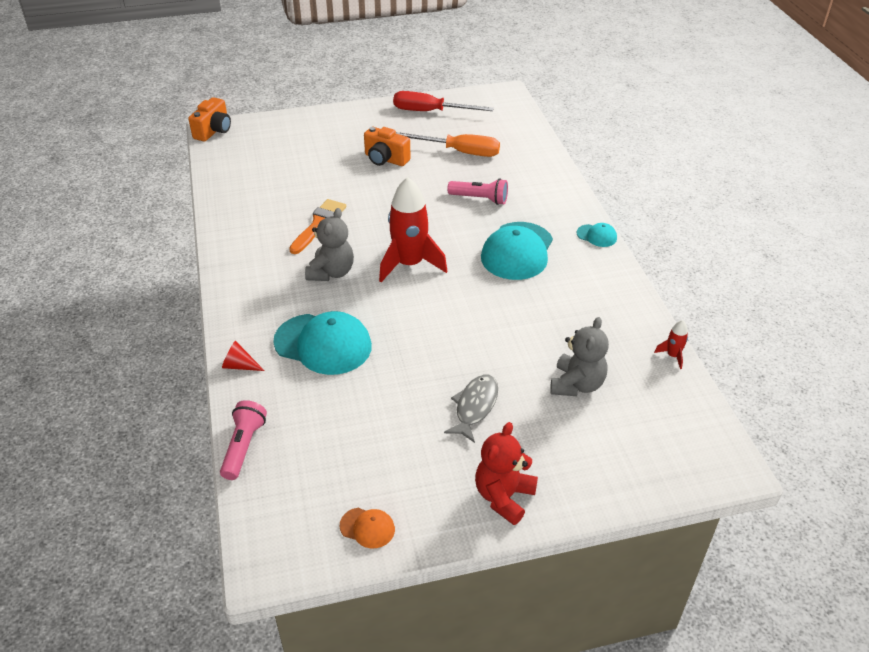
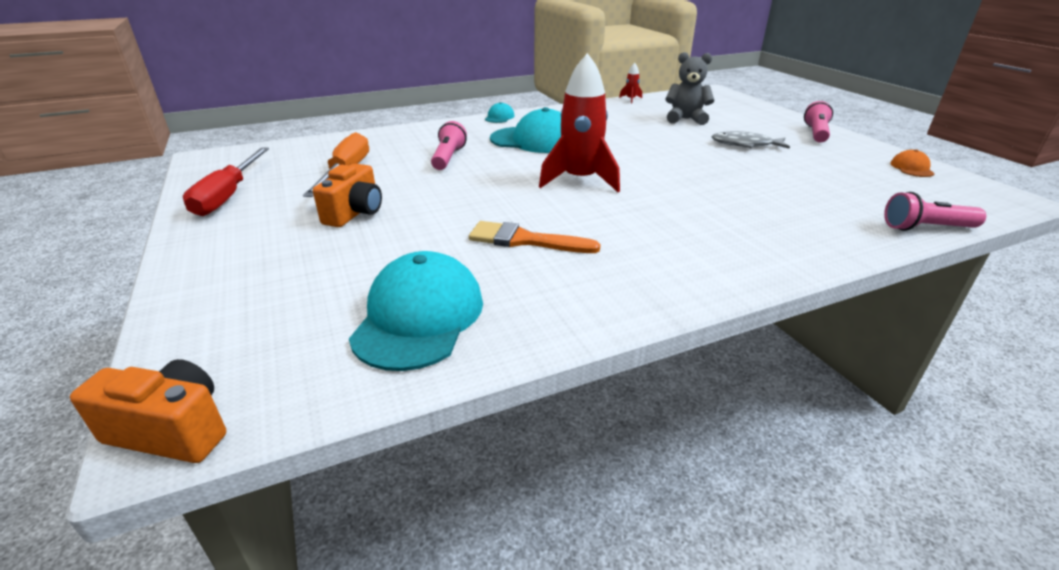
camera: 100 degrees left, 10 degrees down
red cone [222,341,265,371] -> none
turquoise cap [273,311,372,375] -> turquoise cap moved to [349,251,483,371]
grey teddy bear [305,208,354,281] -> none
red teddy bear [475,422,538,525] -> pink flashlight [804,101,833,143]

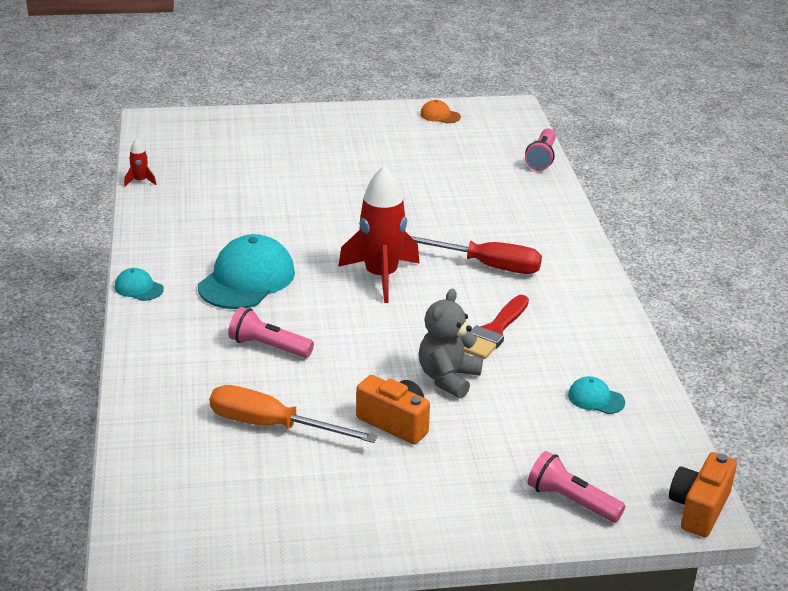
camera: 75 degrees left, 0 degrees up
red screwdriver [183,148,269,216] -> red screwdriver moved to [410,236,542,274]
turquoise cap [349,251,483,371] -> turquoise cap [568,376,625,414], size x0.47
orange brush [469,221,601,253] -> red brush [464,295,529,359]
grey teddy bear [665,52,714,125] -> grey teddy bear moved to [419,289,483,399]
grey fish [712,131,790,149] -> none
pink flashlight [804,101,833,143] -> pink flashlight moved to [528,451,625,523]

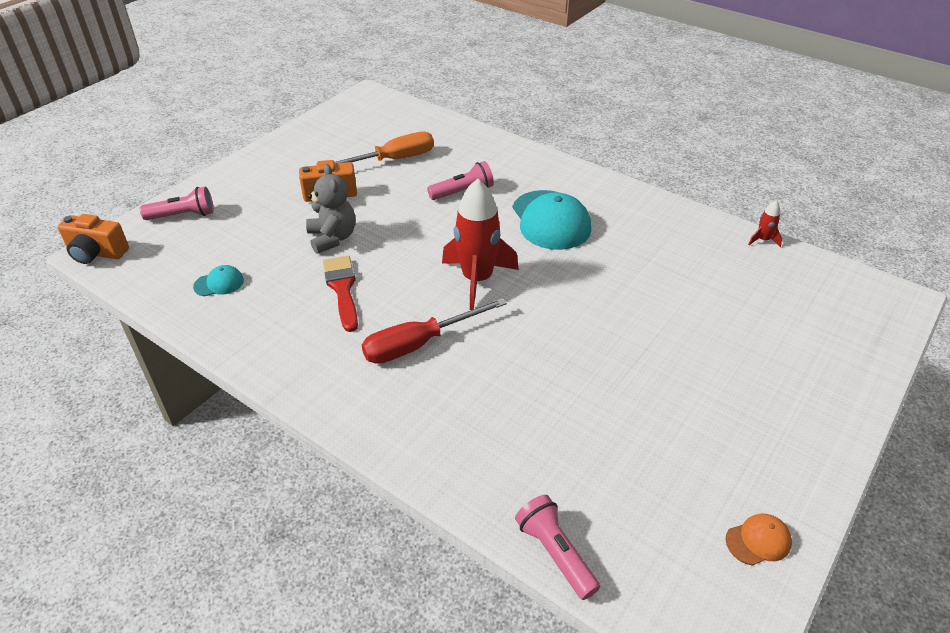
camera: 135 degrees right, 10 degrees up
turquoise cap [115,268,164,301] -> none
orange camera [669,452,737,537] -> orange camera turned 120 degrees clockwise [58,214,129,264]

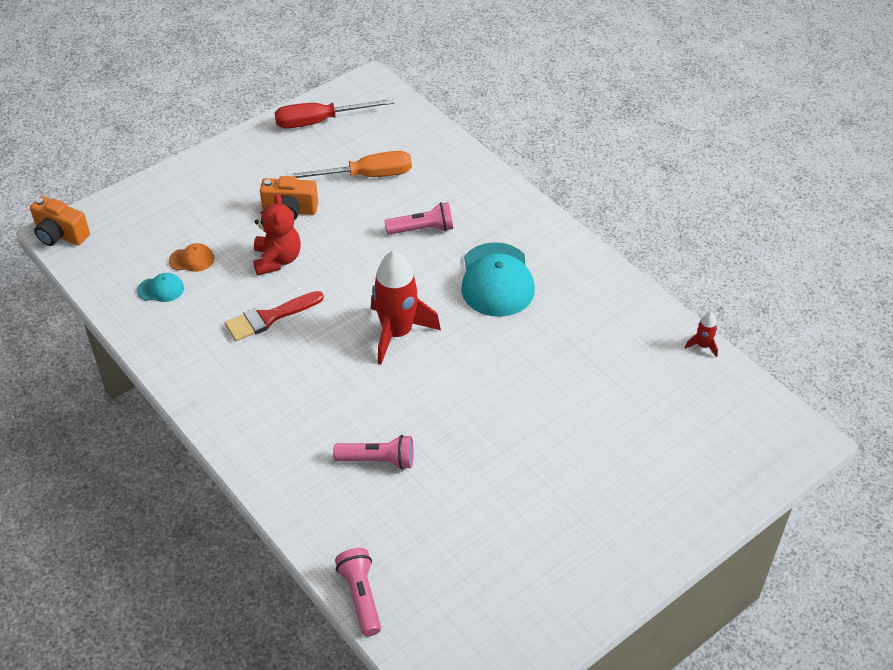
camera: 15 degrees right, 5 degrees up
pink flashlight [140,187,214,220] -> pink flashlight moved to [333,435,414,470]
grey teddy bear [306,164,356,254] -> red teddy bear [253,194,301,275]
red brush [323,256,358,332] -> red brush turned 120 degrees counterclockwise [225,291,324,341]
red screwdriver [362,298,507,364] -> red screwdriver moved to [274,99,394,129]
orange cap [725,514,792,566] -> orange cap moved to [169,243,215,272]

